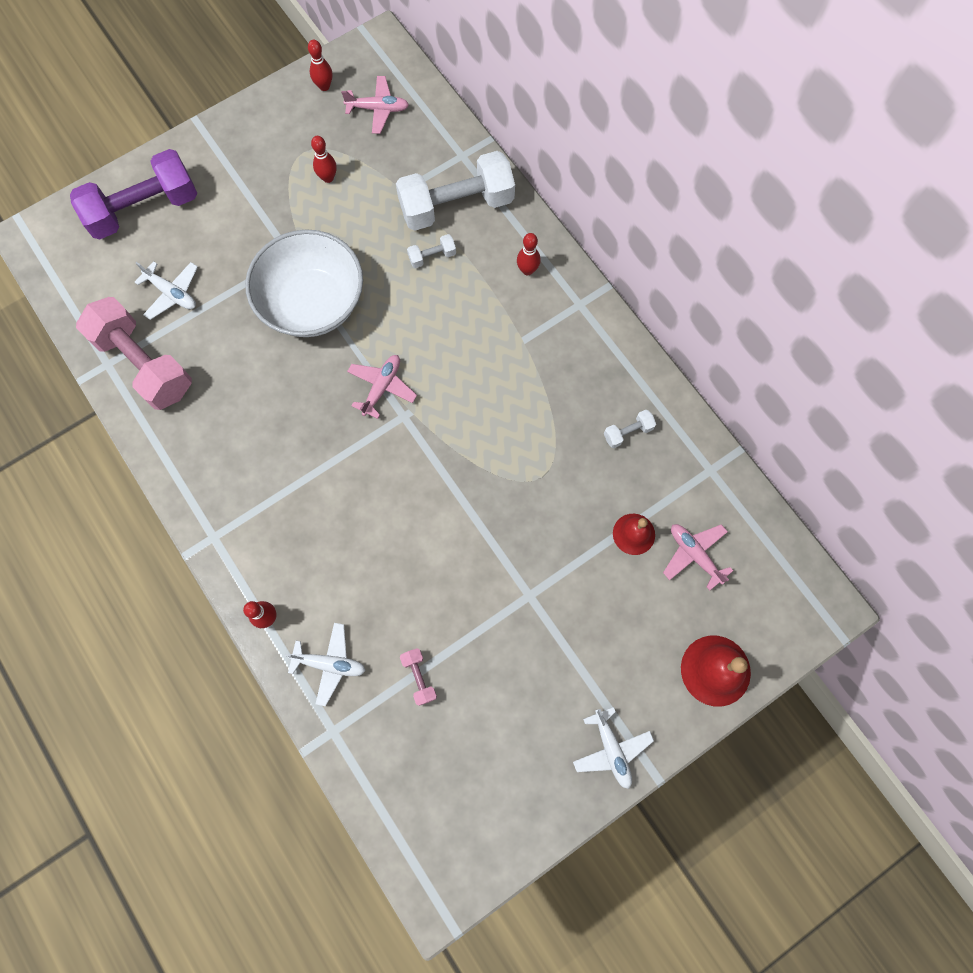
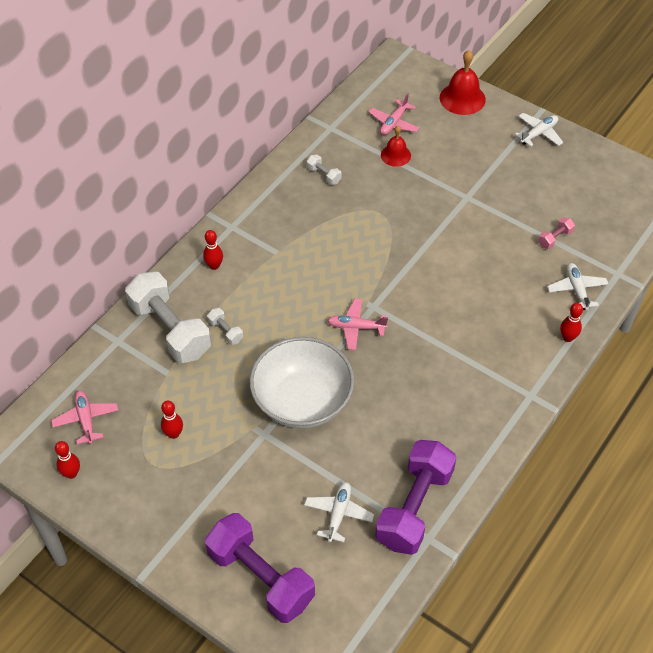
camera: 110 degrees left, 20 degrees down
pink dumbbell [76,297,192,410] -> purple dumbbell [375,440,456,555]

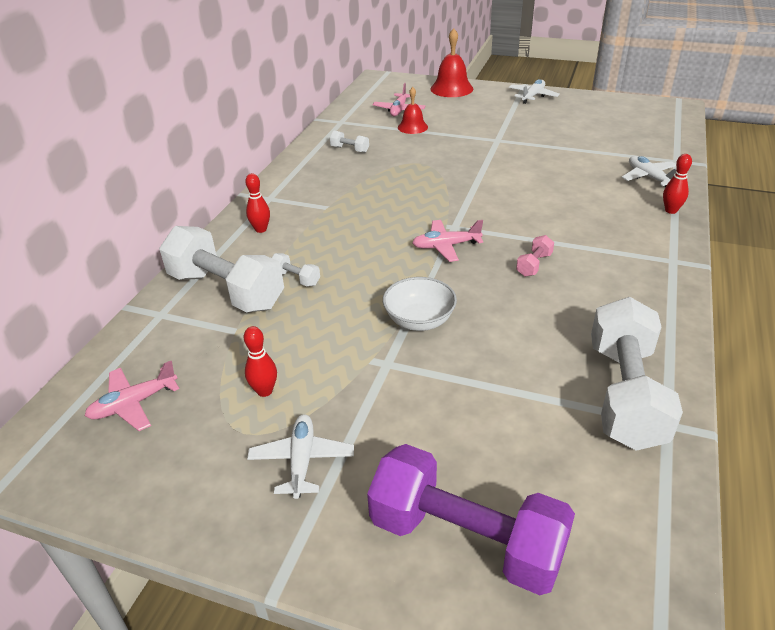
camera: 15 degrees left, 15 degrees down
pink plane [51,390,119,445] -> pink plane turned 90 degrees counterclockwise [85,361,179,431]
red bowling pin [55,441,80,479] -> none
white bowl [250,337,354,429] -> white bowl [383,277,457,331], size x0.55
white plane [304,482,374,542] -> white plane moved to [247,414,354,499]
purple dumbbell [375,440,456,555] -> white dumbbell [591,297,683,451]
pink dumbbell [538,217,575,249] -> pink dumbbell moved to [516,235,554,277]

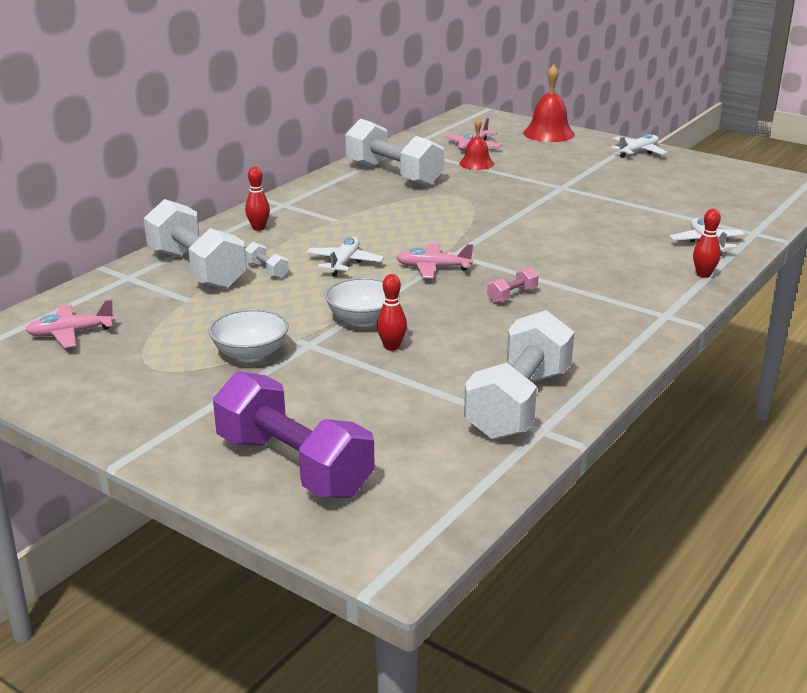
camera: 15 degrees right, 10 degrees down
red bowling pin [244,326,277,397] -> red bowling pin moved to [377,274,407,351]
white plane [247,414,354,499] -> white plane moved to [306,237,384,277]
white dumbbell [329,131,369,153] -> white dumbbell [345,119,444,187], size x2.43
none -> white bowl [209,309,289,362]

